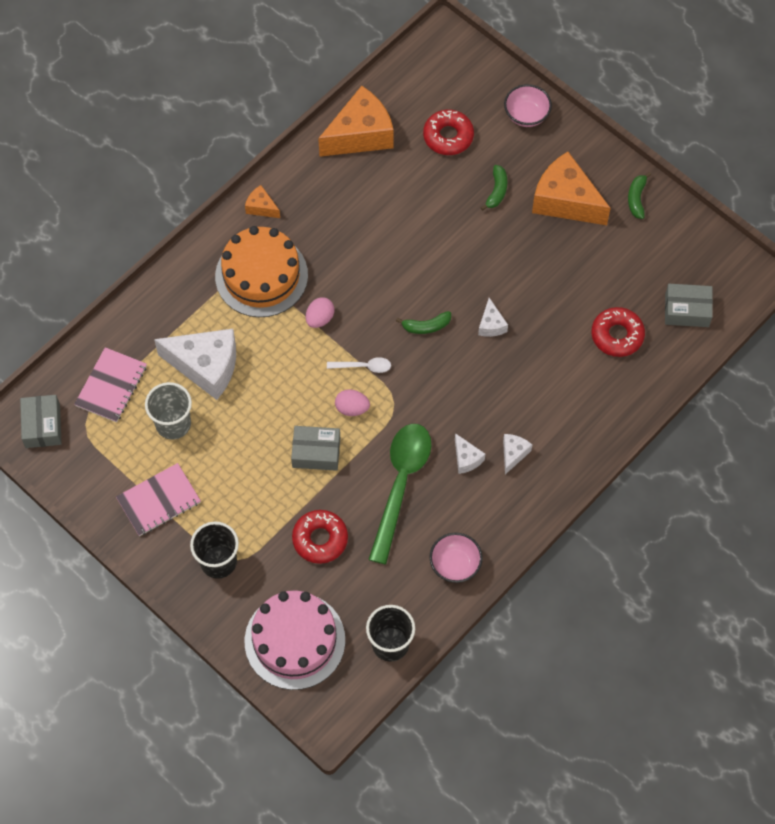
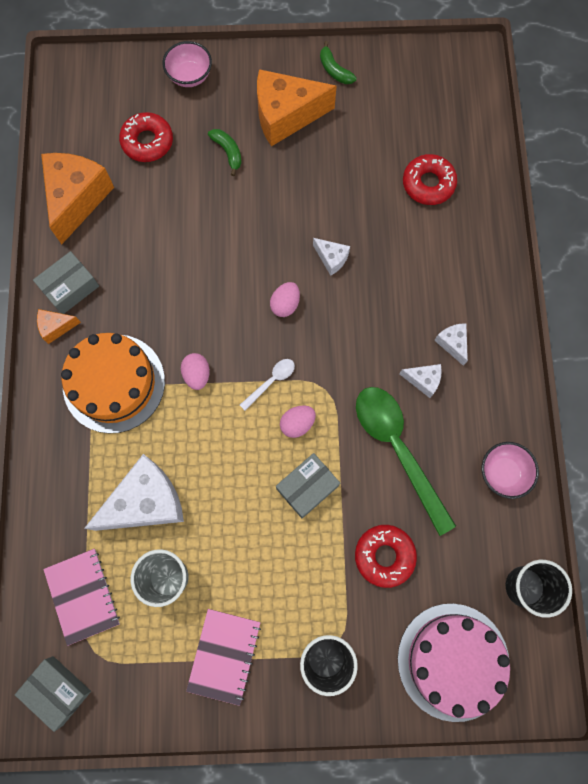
camera: 45 degrees left, 10 degrees up
green banana [396,311,451,334] -> pink egg [270,282,300,317]
grey box [665,284,713,327] -> grey box moved to [33,251,99,314]

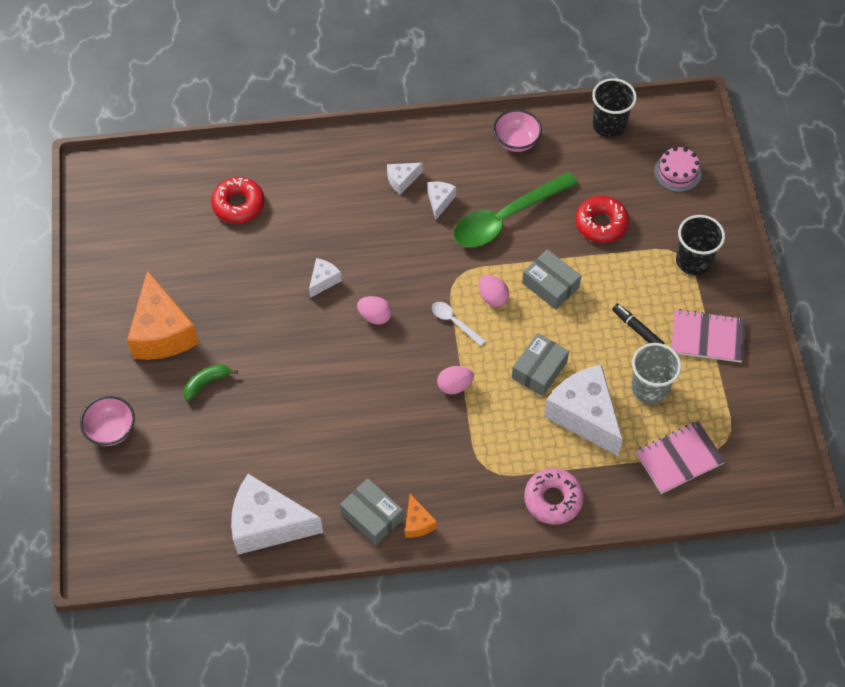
camera: 95 degrees left, 15 degrees down
grey box [15,656,91,732] -> grey box moved to [512,333,569,396]
orange cheese [41,153,114,244] -> white cheese [231,474,323,555]
orange cake [61,333,165,433] -> none
red donut [119,112,173,162] -> none
green banana [320,41,357,84] -> none
pink cake [398,604,510,722] -> pink cake [654,147,701,192], size x0.51
none -> pink donut [524,468,584,525]
none -> black marker [612,303,664,344]

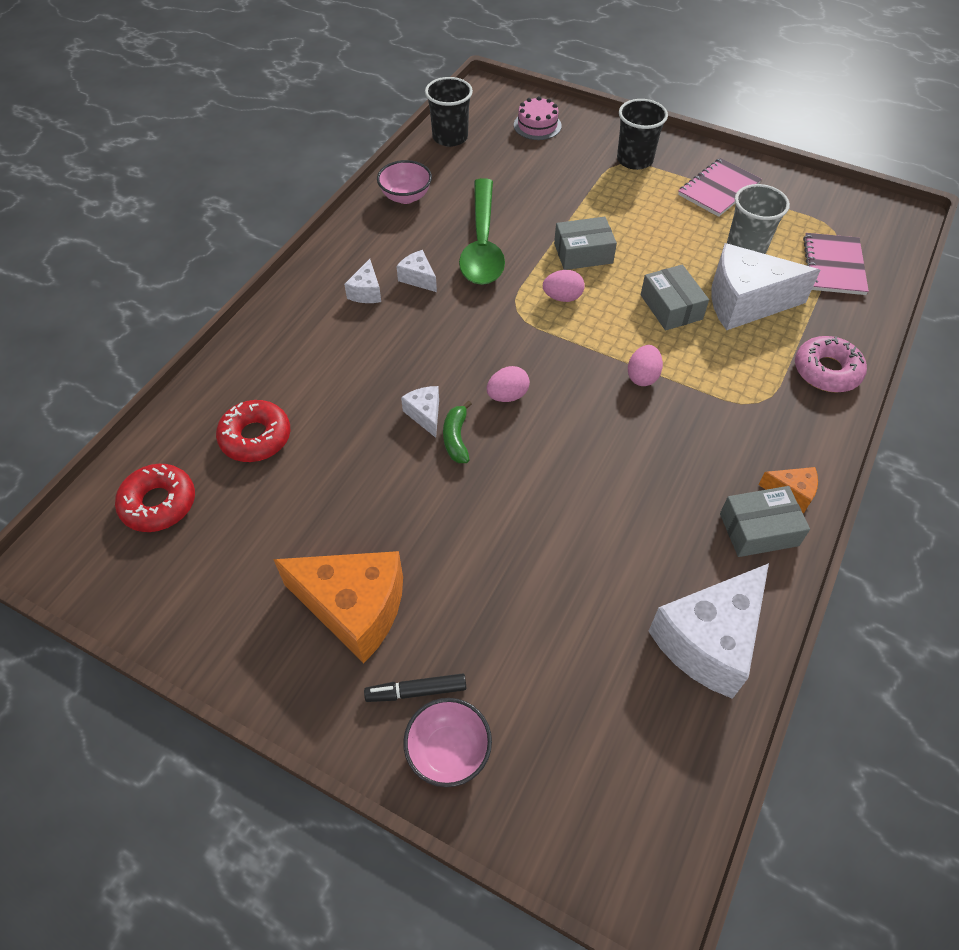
camera: 55 degrees left, 5 degrees down
green banana [184,364,238,401] -> green banana moved to [443,401,472,463]
white spoon [432,302,486,346] -> none
red donut [575,196,629,243] -> red donut moved to [115,464,195,532]
black marker [612,303,664,344] -> black marker moved to [364,673,466,702]

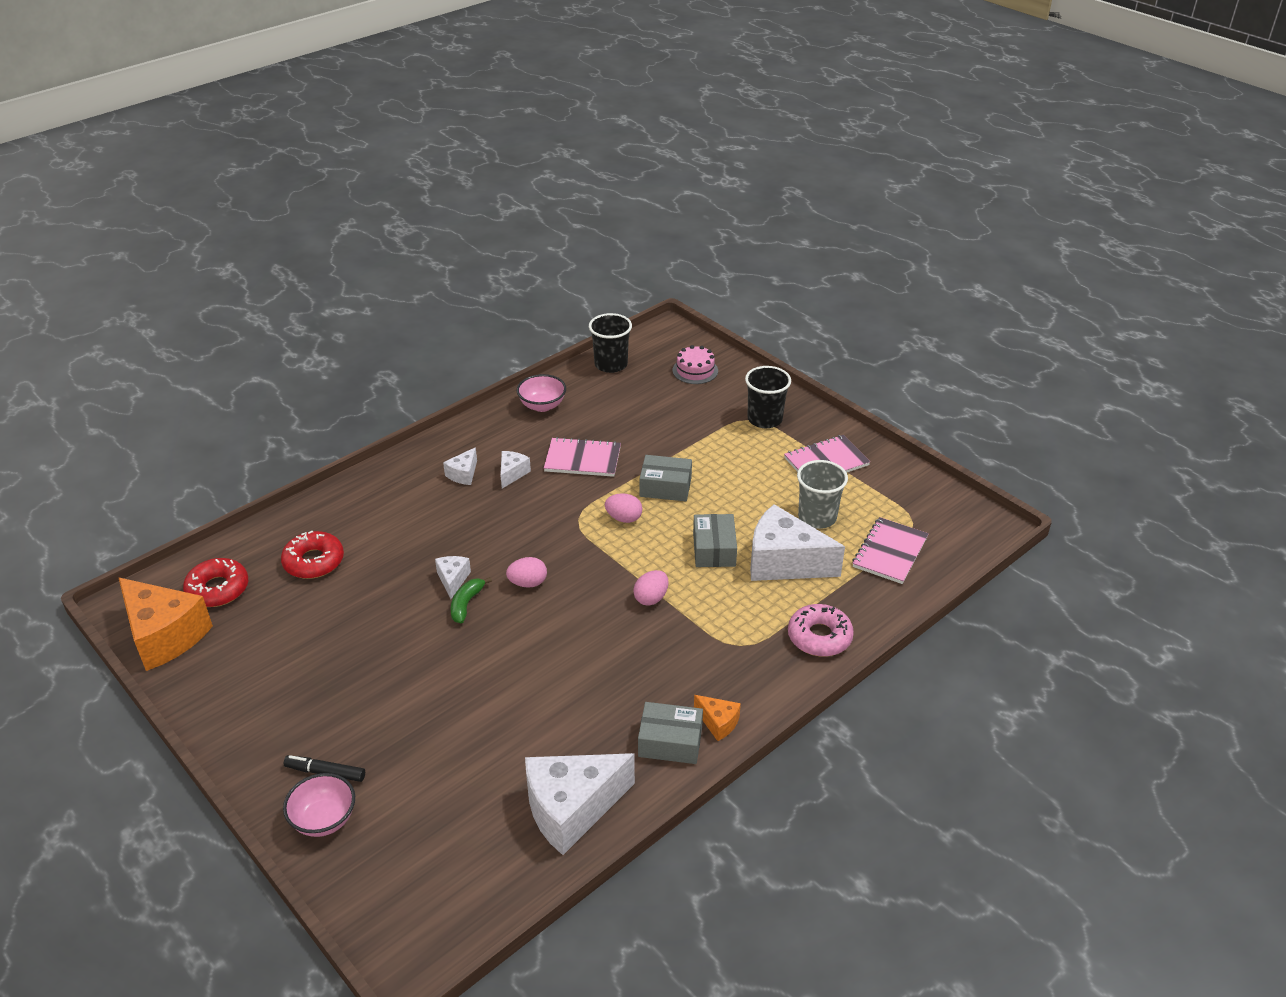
camera: 20 degrees right, 15 degrees down
orange cheese [273,551,403,664] -> orange cheese moved to [119,578,213,671]
white cheese [396,250,437,292] -> white cheese turned 45 degrees clockwise [500,451,531,488]
green spoon [459,178,505,285] -> pink notebook [544,437,621,477]

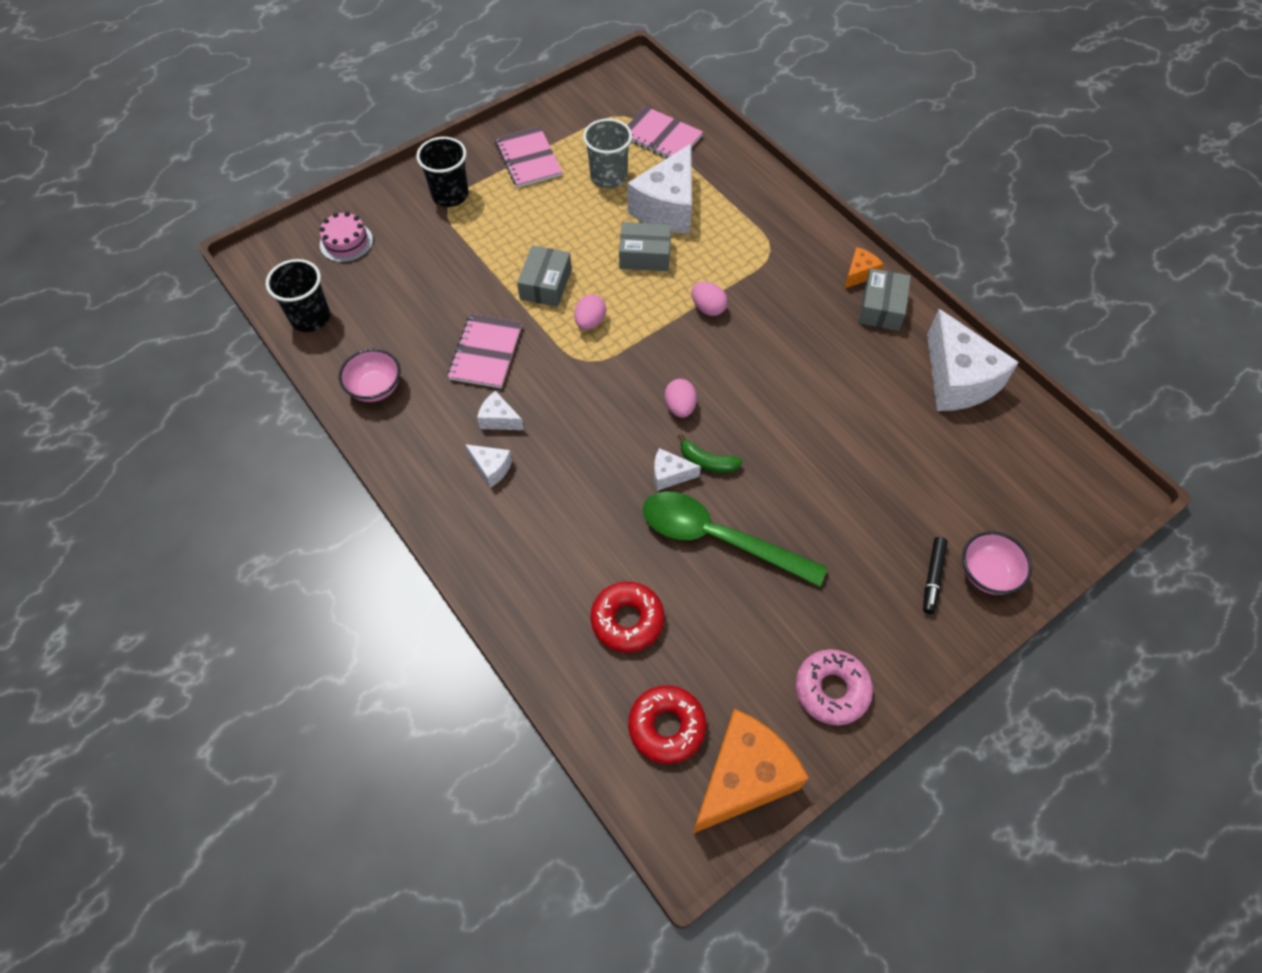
camera: 85 degrees left, 20 degrees up
pink donut [788,604,854,657] -> pink donut moved to [795,649,873,725]
none -> green spoon [643,491,827,587]

